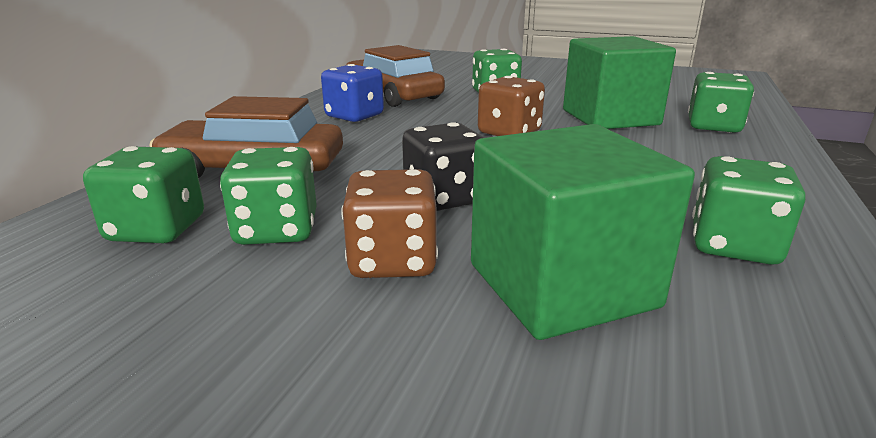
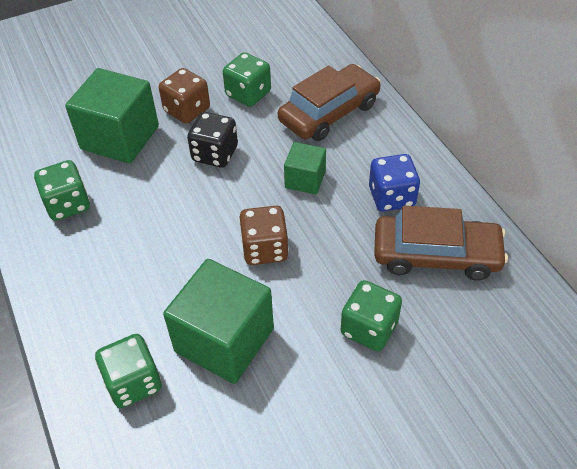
camera: 135 degrees right, 25 degrees up
green dice [83,146,204,243] -> none
none -> green cube [284,142,326,194]

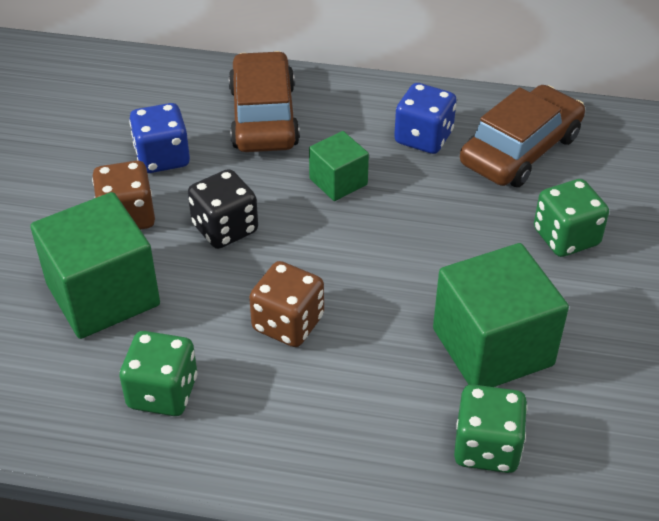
camera: 55 degrees left, 5 degrees down
green dice [223,52,271,107] -> blue dice [129,103,190,173]
brown dice [239,206,289,265] -> brown dice moved to [249,261,324,347]

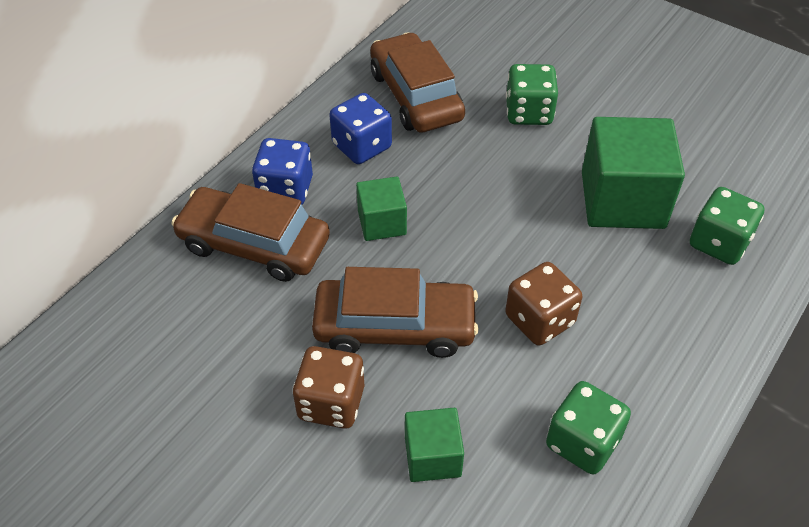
camera: 65 degrees left, 5 degrees up
green cube [30,192,160,339] -> green cube [405,408,464,482], size x0.54
blue dice [129,103,190,173] -> blue dice moved to [252,138,313,205]
black dice [188,169,258,249] -> brown car [312,267,479,358]

